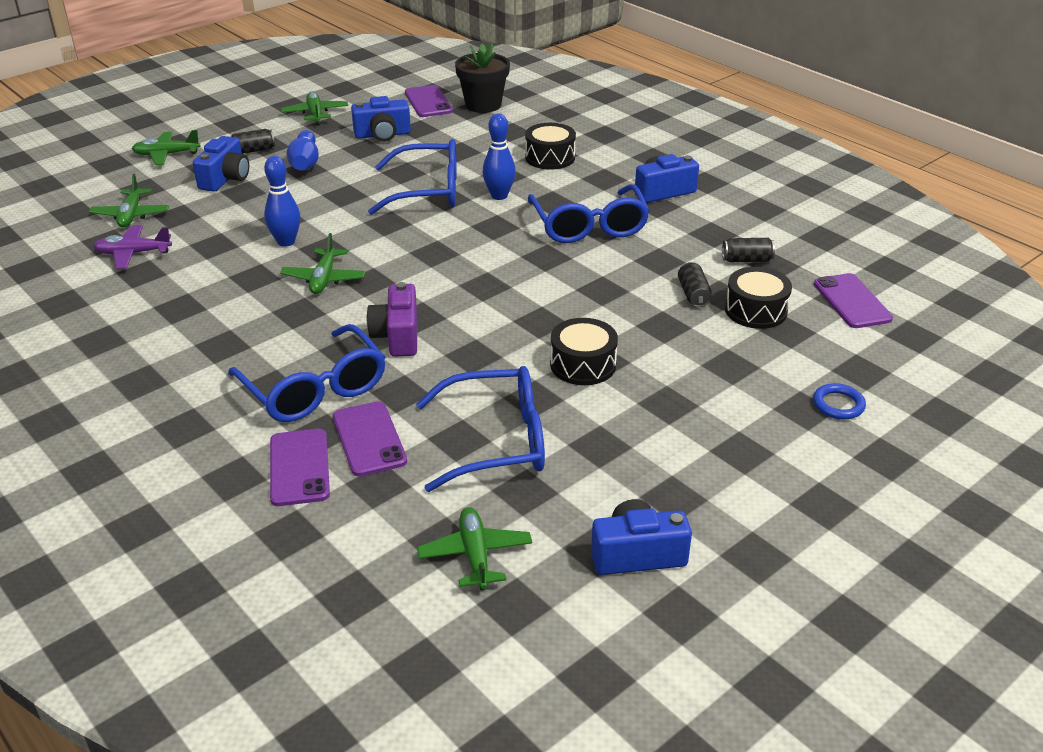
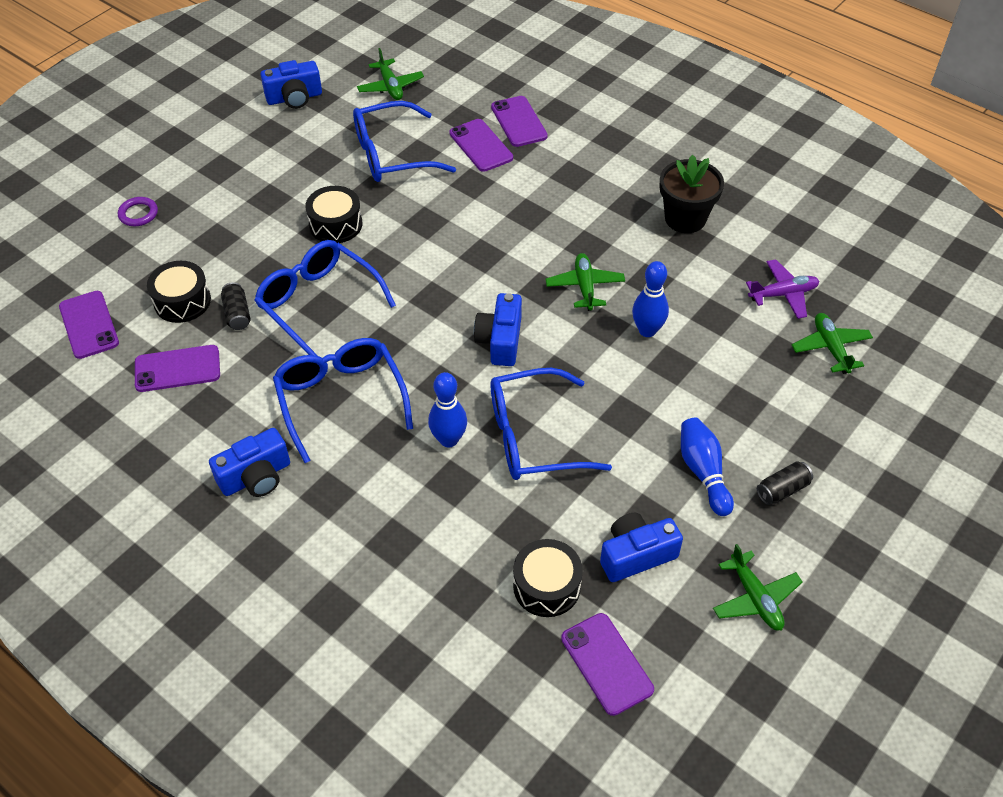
camera: 170 degrees right, 15 degrees up
green plane [132,130,200,165] -> none
blue camera [193,136,249,192] -> blue camera moved to [474,293,522,366]
blue glasses [228,324,386,422] -> blue glasses moved to [255,240,396,356]
purple camera [367,282,417,357] -> none
black flower pot [455,43,510,113] -> black flower pot moved to [660,155,724,233]
black drum [525,123,576,170] -> black drum moved to [513,539,583,617]
black can [722,238,775,262] -> purple phone [135,345,220,392]
blue ring [813,383,866,420] -> purple ring [118,197,158,226]

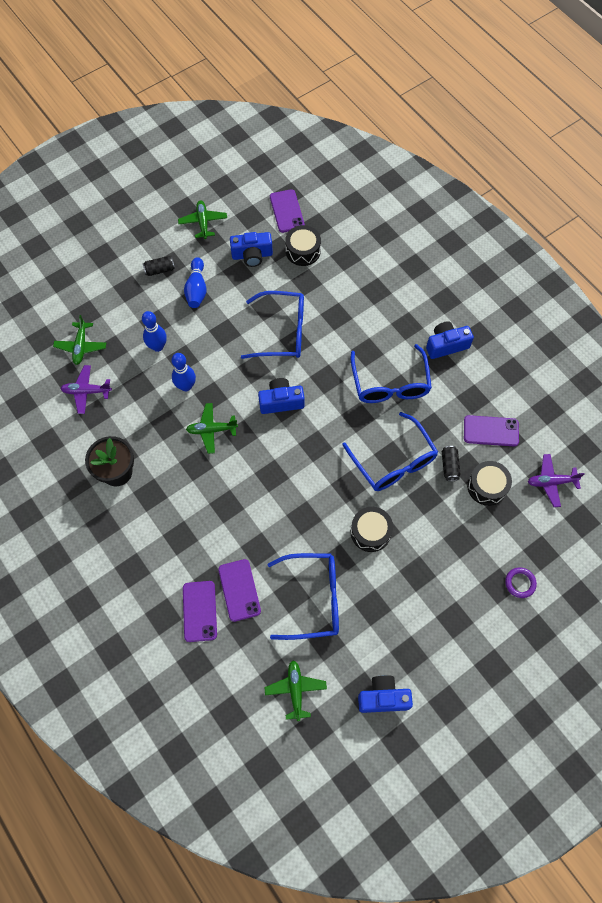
camera: 165 degrees left, 15 degrees up
purple phone [59,291,119,359] -> purple plane [528,454,585,507]
blue bowling pin [428,372,467,447] -> blue bowling pin moved to [142,311,167,352]
blue camera [474,293,522,366] -> blue camera turned 120 degrees counterclockwise [258,378,305,414]
green plane [546,253,625,311] -> green plane turned 75 degrees clockwise [186,403,238,454]

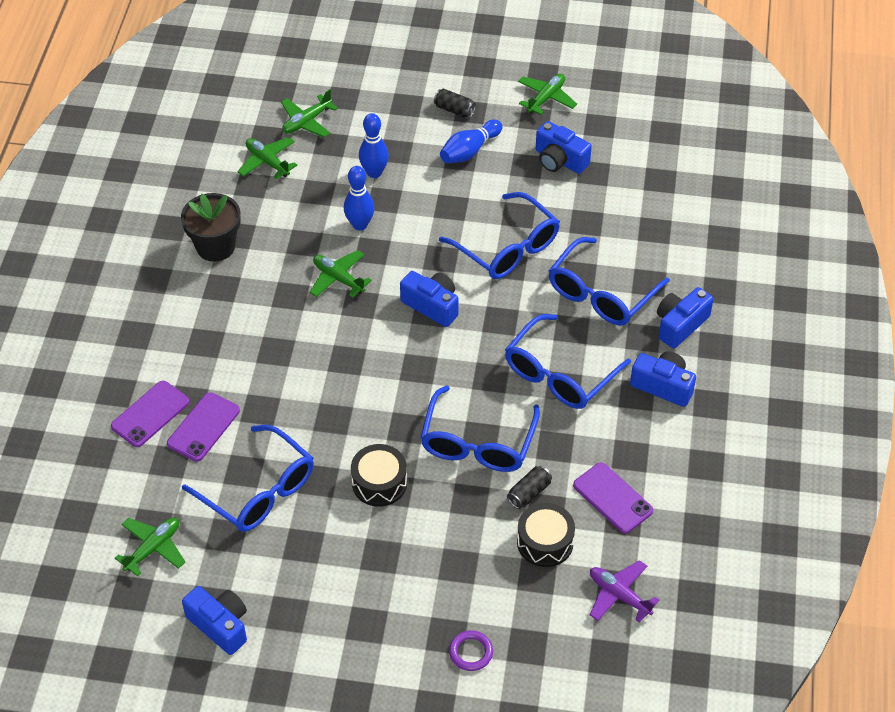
camera: 45 degrees right, 15 degrees down
purple plane [60,365,112,414] -> green plane [237,137,297,179]
purple phone [270,189,305,233] -> none
black drum [285,225,321,266] -> none
none -> blue glasses [549,237,670,326]
none -> blue camera [657,287,713,349]

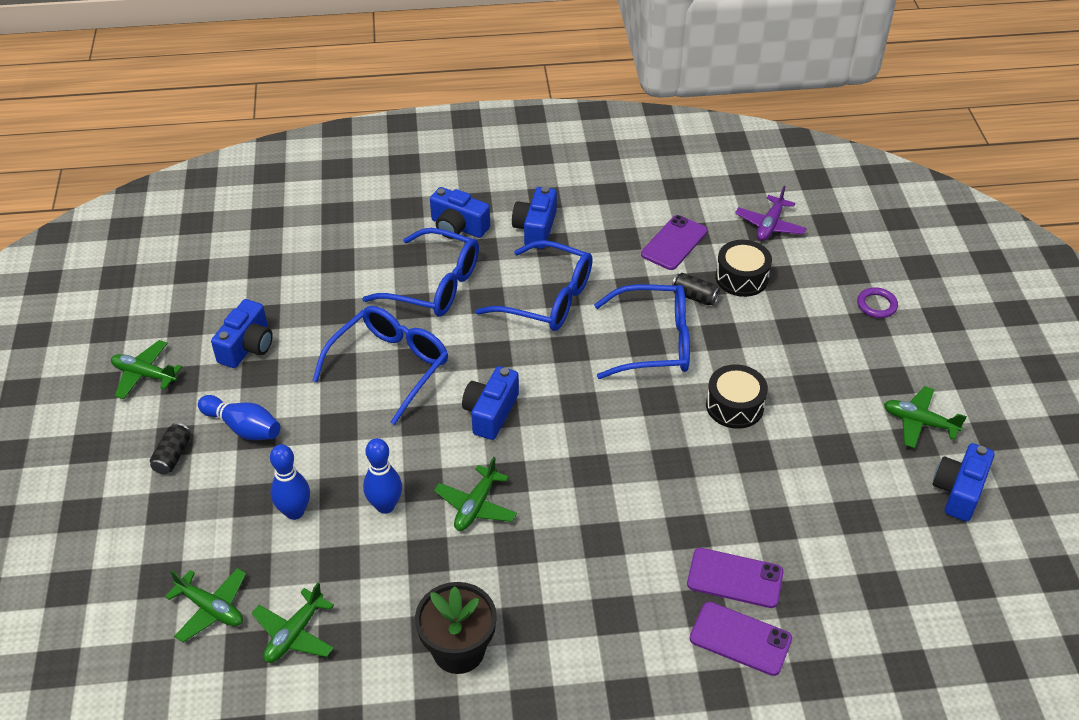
camera: 105 degrees left, 5 degrees down
green plane [115,518,185,576] -> green plane moved to [884,386,967,448]
blue glasses [182,425,314,532] -> none

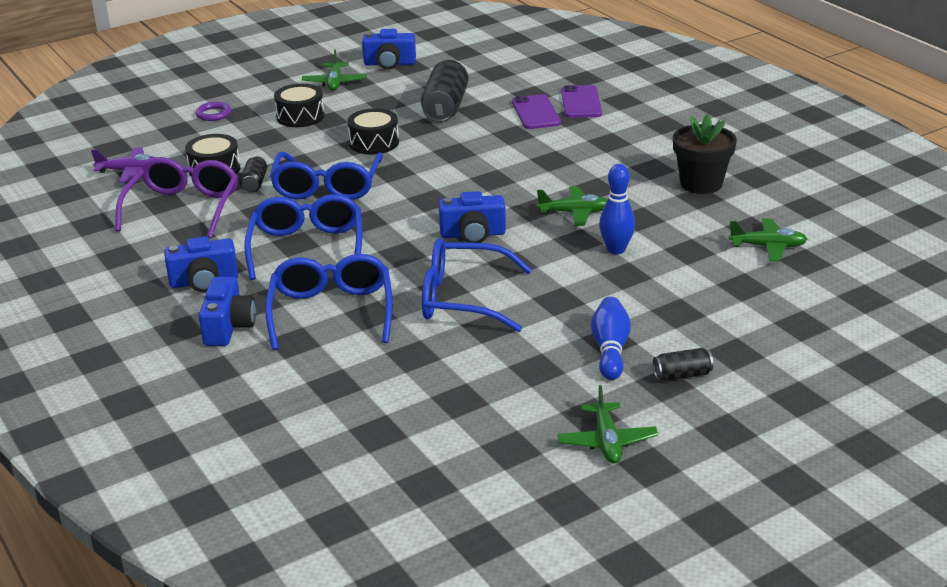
camera: 115 degrees left, 15 degrees down
green plane [165,568,246,643] -> none
blue camera [211,299,273,368] -> none
blue bowling pin [270,444,310,520] -> none
blue glasses [594,284,690,379] -> blue glasses turned 150 degrees counterclockwise [270,152,383,200]
purple phone [641,215,707,270] -> purple glasses [115,157,238,238]
none -> black drum [274,84,325,127]
none -> black can [421,60,468,122]

